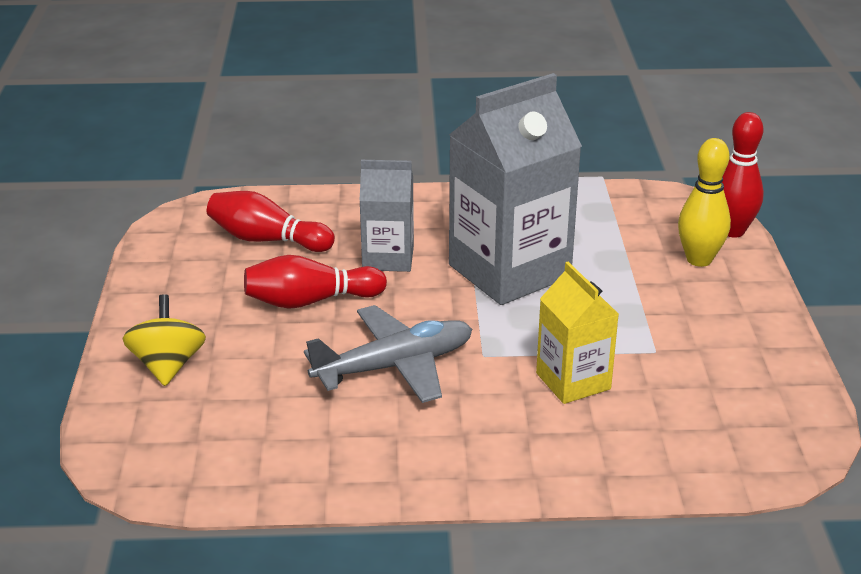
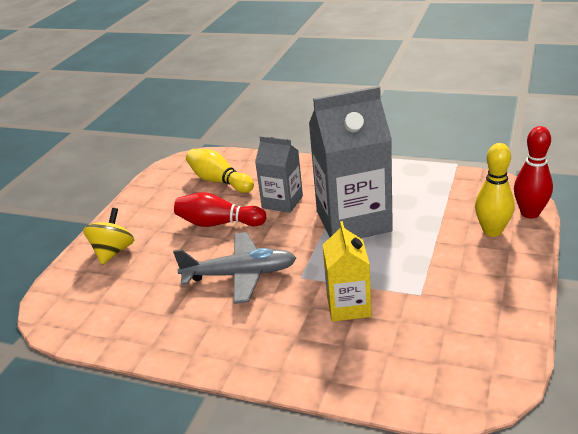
camera: 25 degrees right, 0 degrees up
red bowling pin [207,191,335,252] -> yellow bowling pin [186,149,254,193]

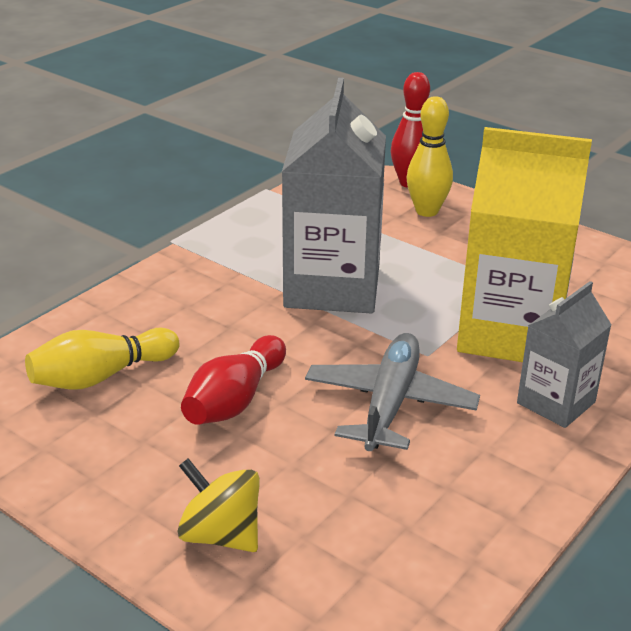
camera: 75 degrees left, 0 degrees up
grey carton [255,136,303,213] -> grey carton moved to [517,281,612,428]
yellow carton [323,221,372,322] -> yellow carton [457,127,592,362], size x1.81

